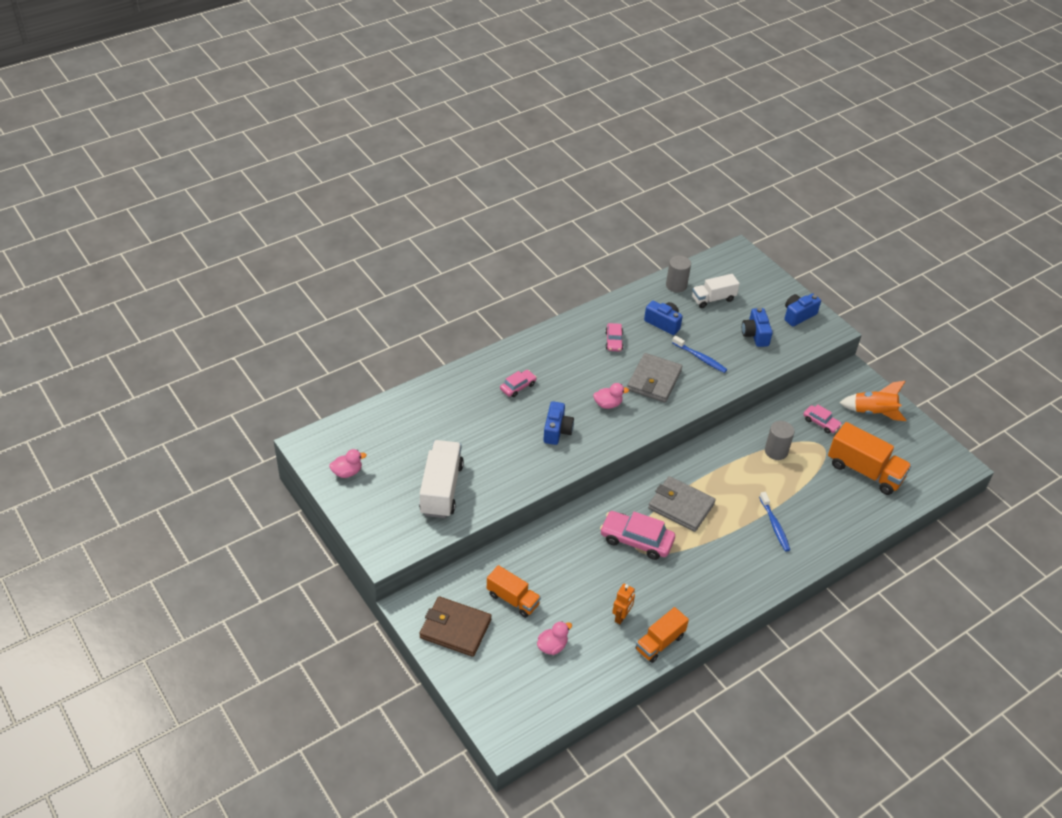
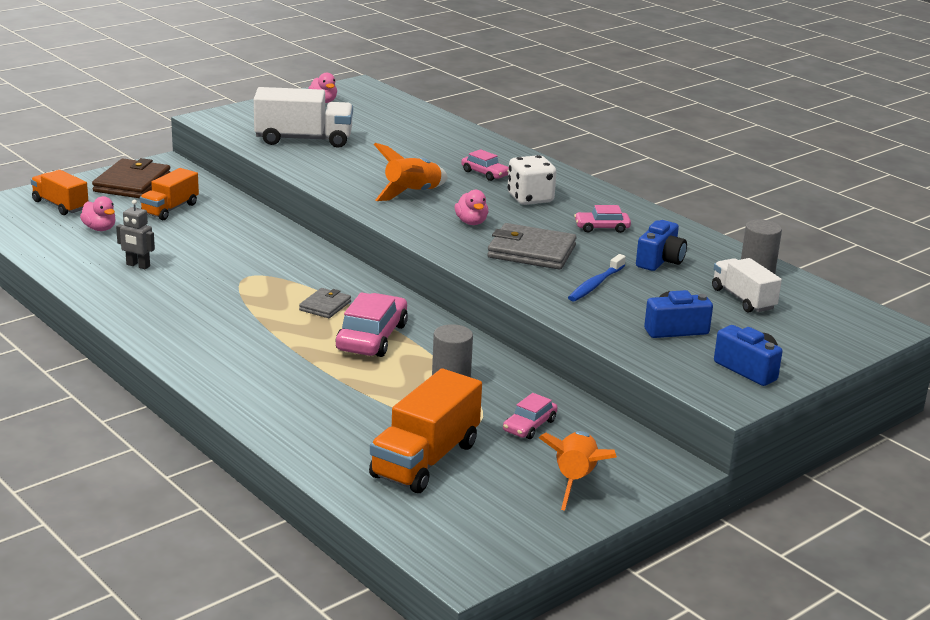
camera: 85 degrees right, 20 degrees down
blue camera [543,401,574,445] -> orange rocket [374,143,448,201]
pink car [600,511,675,560] -> pink car moved to [335,292,408,357]
orange robot [612,584,635,624] -> grey robot [116,200,155,269]
orange truck [636,607,689,663] -> orange truck moved to [31,170,89,215]
grey wallet [648,476,716,532] -> grey wallet [299,288,351,318], size x0.56
blue toothbrush [759,492,790,552] -> none
none -> white dice [507,155,556,205]

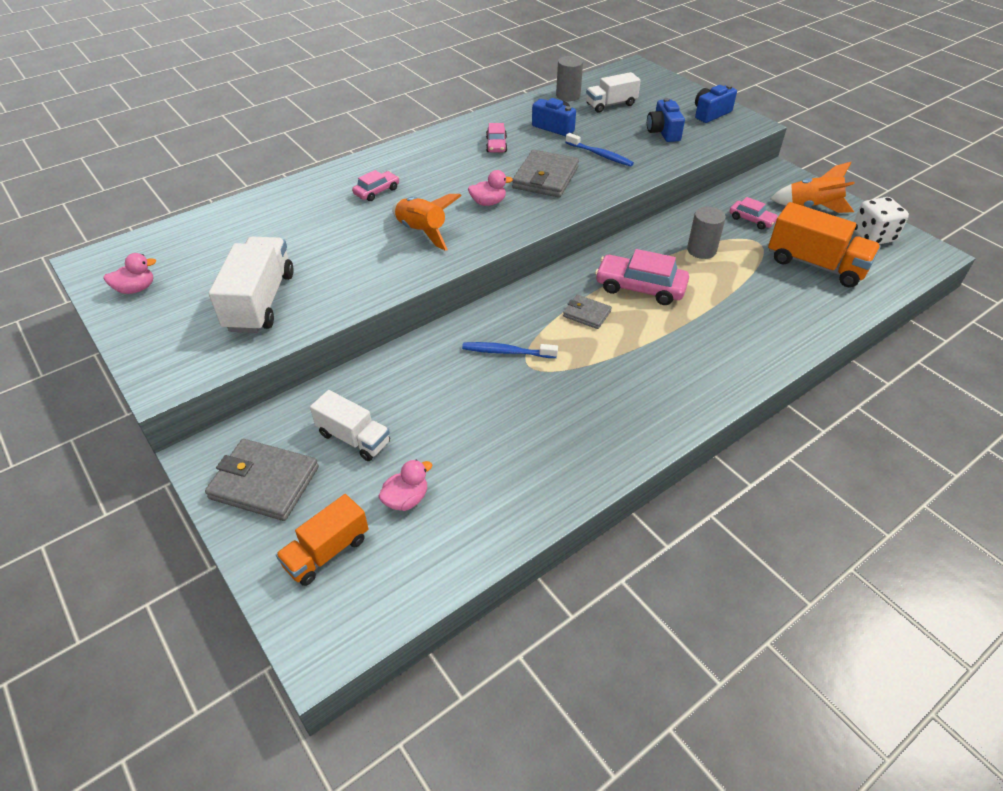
camera: 85 degrees left, 20 degrees up
brown wallet [92,158,170,198] -> grey wallet [205,439,319,521]
grey robot [116,200,155,269] -> none
orange truck [140,168,199,220] -> white truck [310,390,390,461]
white dice [507,155,556,205] -> white dice moved to [854,197,909,244]
none -> blue toothbrush [462,342,558,358]

